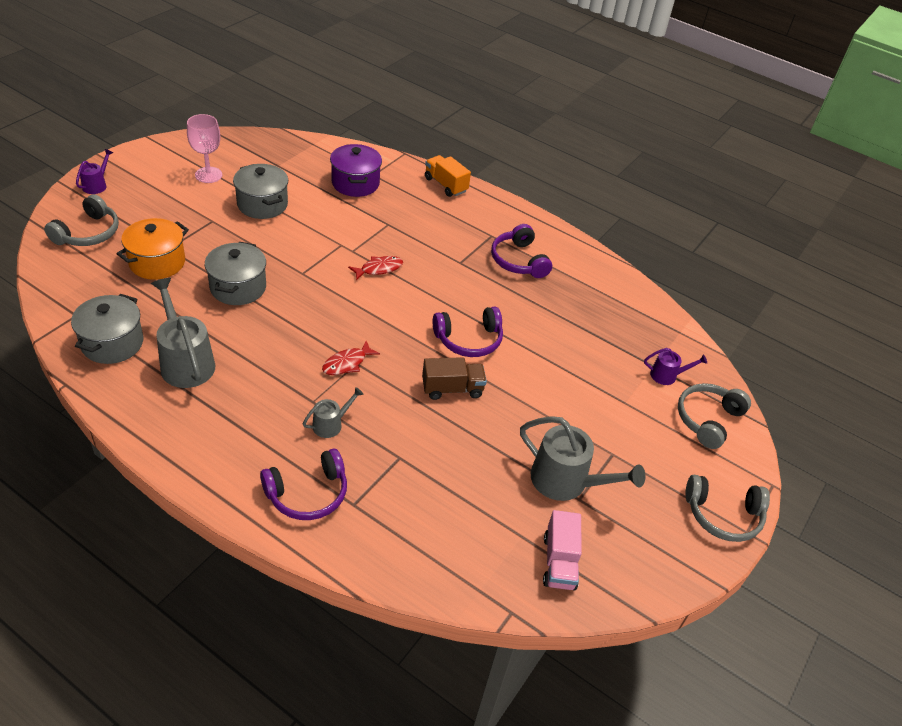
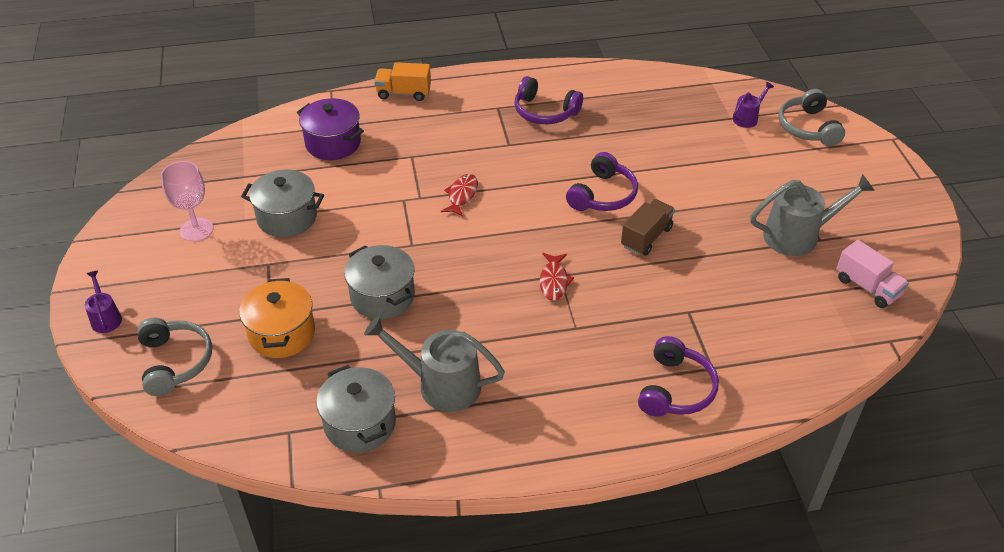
camera: 40 degrees left, 0 degrees up
grey watering can [303,387,364,438] -> none
grey headphones [685,475,770,542] -> none

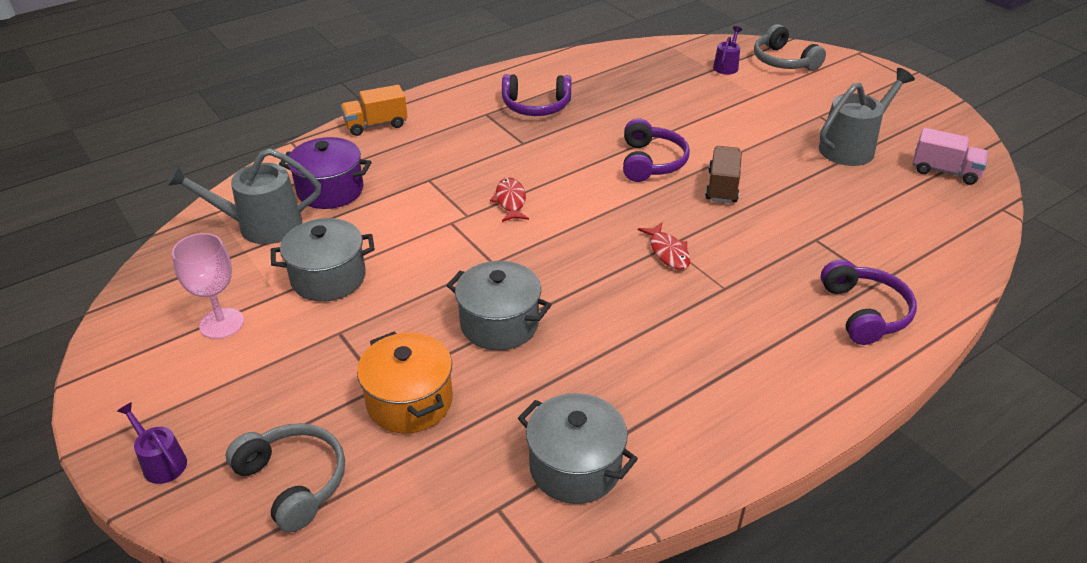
camera: 25 degrees left, 5 degrees down
grey watering can [364,316,505,412] -> grey watering can moved to [167,149,321,244]

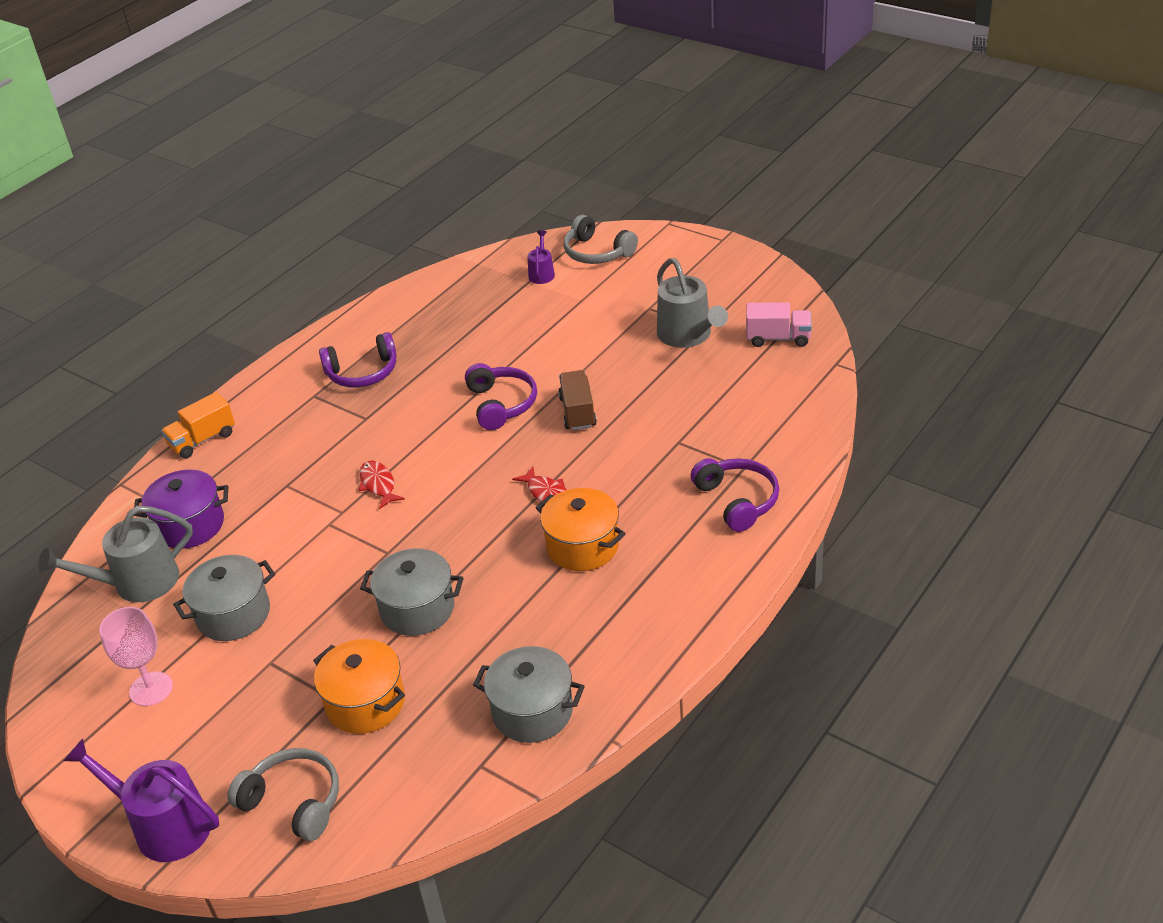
camera: 15 degrees left, 0 degrees up
purple watering can [117,402,187,484] -> purple watering can [63,738,219,862], size x1.91
grey watering can [819,68,915,166] -> grey watering can turned 120 degrees clockwise [657,258,728,348]
none -> orange pot [536,488,626,571]

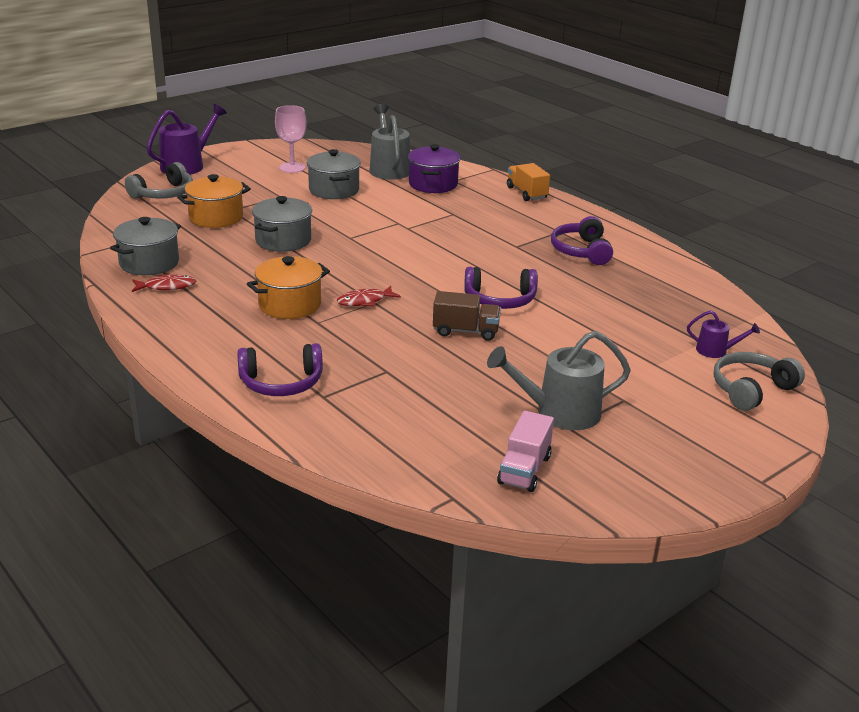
camera: 100 degrees right, 10 degrees down
red fish [359,461,405,509] -> red fish moved to [132,274,196,292]

